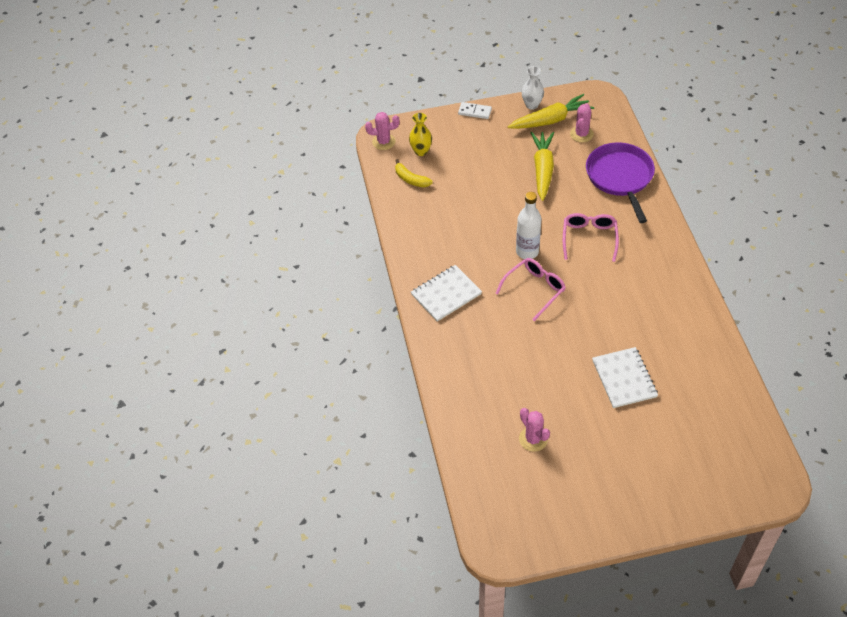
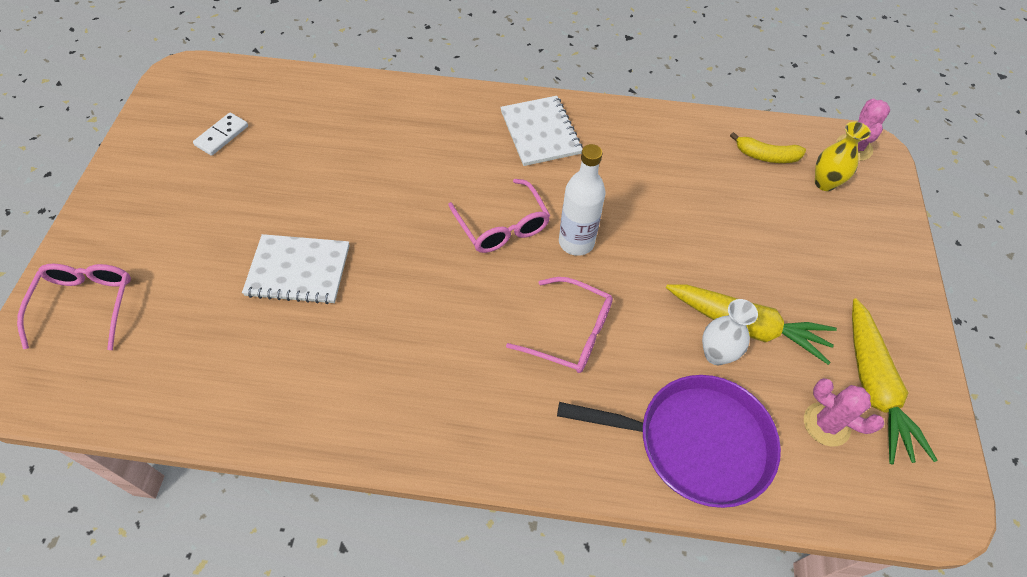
camera: 105 degrees right, 5 degrees up
yellow banana [395,159,433,187] -> yellow banana turned 135 degrees counterclockwise [730,132,806,163]
white domino [458,102,492,119] -> white domino moved to [193,113,248,156]
pink cactus [519,408,550,452] -> none
white vase [522,66,544,110] -> white vase moved to [702,299,758,365]
none -> pink glasses [17,264,131,350]

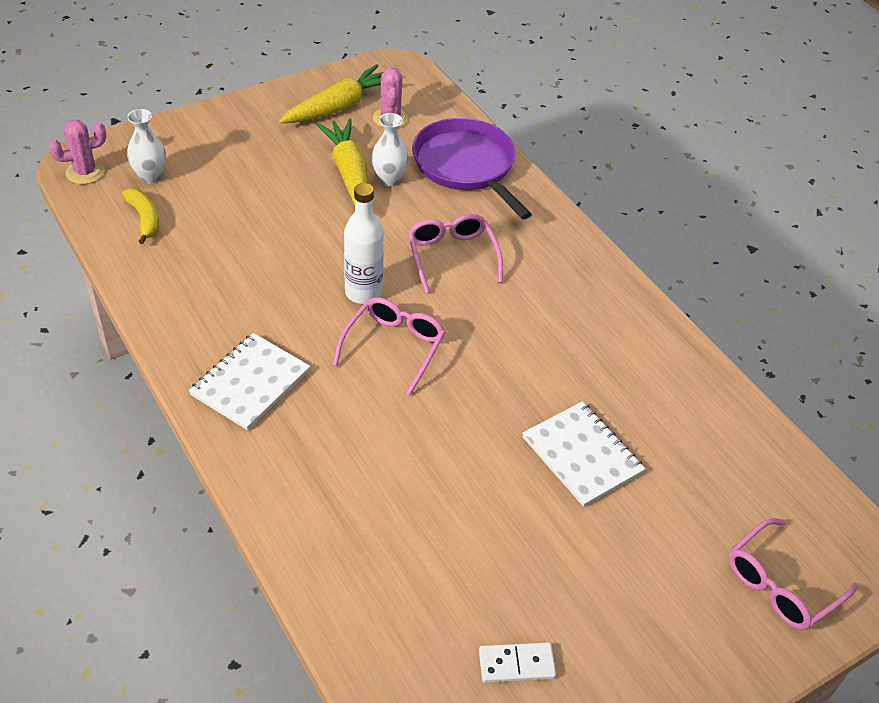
camera: 130 degrees left, 10 degrees down
yellow vase [815,121,871,191] -> white vase [127,109,166,184]

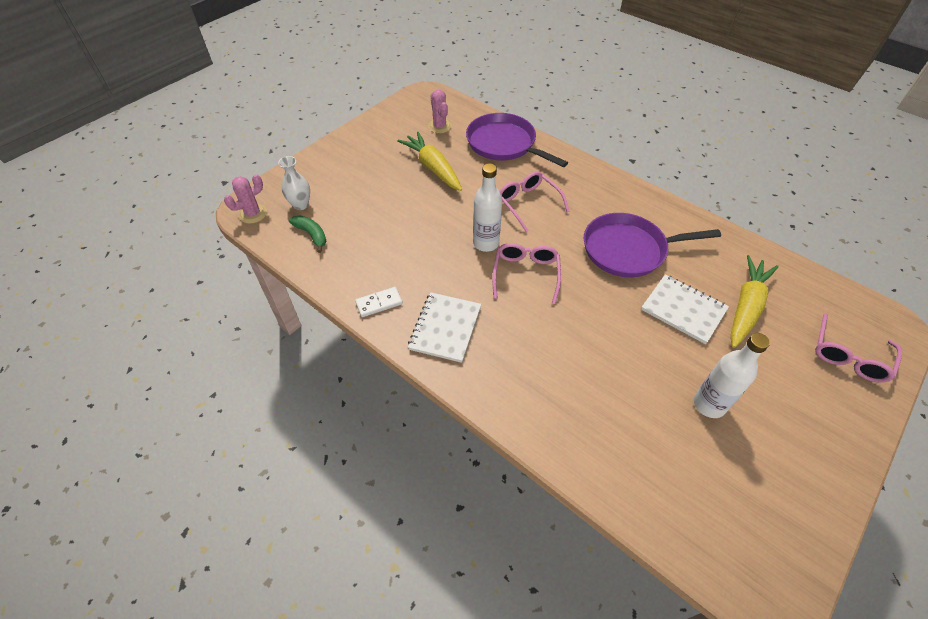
camera: 15 degrees left, 5 degrees up
yellow banana [122,189,159,244] -> green banana [289,216,326,253]
yellow carrot [279,64,383,123] -> yellow carrot moved to [730,255,779,348]
white vase [371,113,409,186] -> none
white domino [479,642,556,683] -> white domino moved to [355,287,403,317]
none -> purple pan [584,213,721,277]
none -> white bottle [694,333,770,418]

